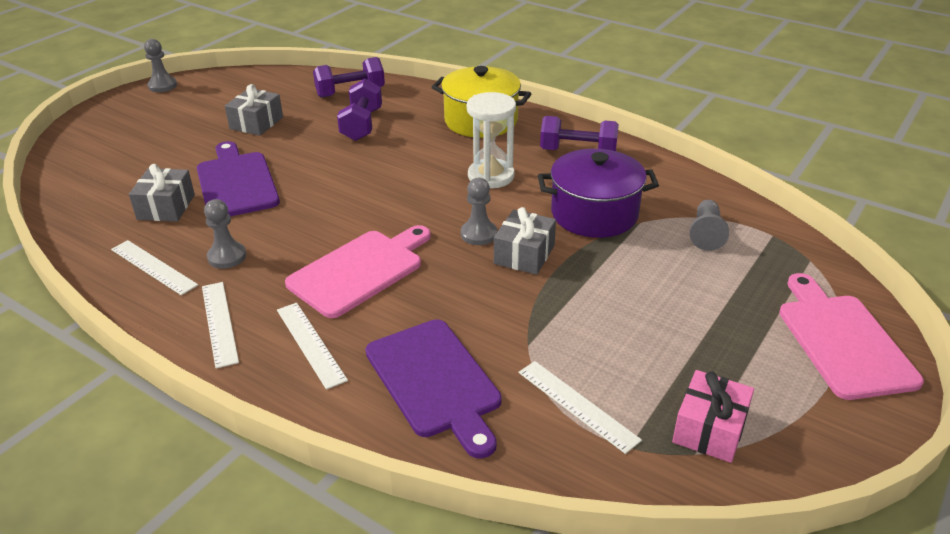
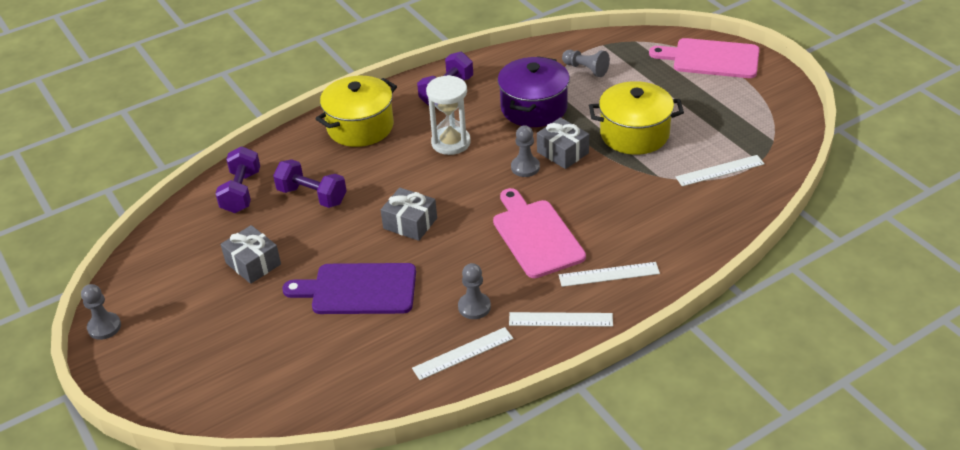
camera: 65 degrees left, 5 degrees up
grey gift [129,164,195,221] -> grey gift moved to [381,187,437,241]
purple cutting board [365,319,502,459] -> none
pink gift [672,370,754,463] -> none
none -> yellow pot [589,81,684,155]

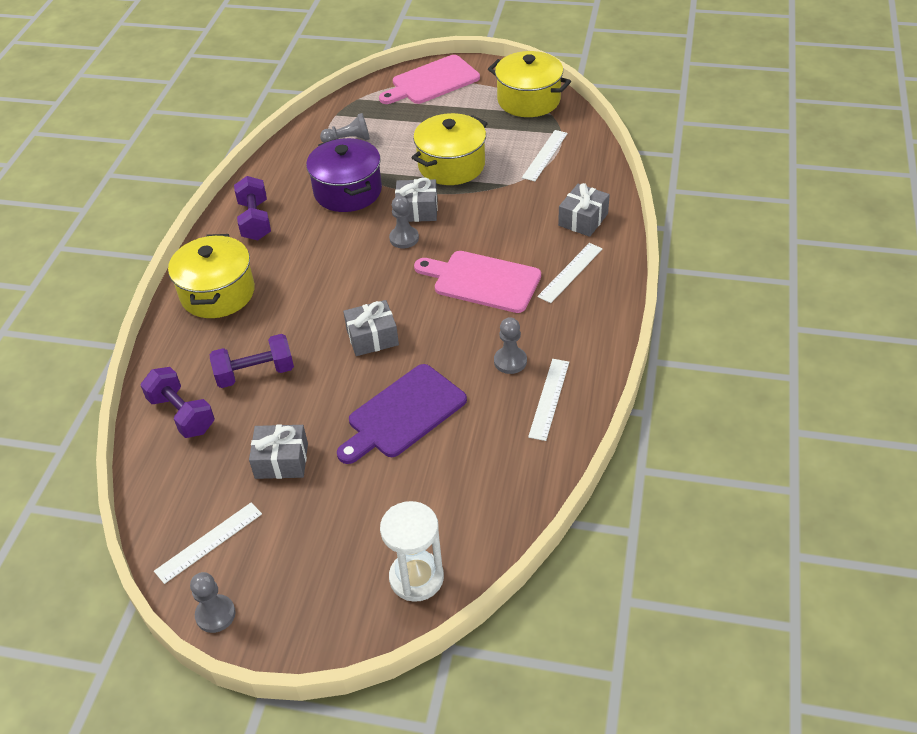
camera: 45 degrees left, 5 degrees up
white hourglass [426,75,471,155] -> white hourglass moved to [380,501,444,602]
white ruler [509,312,613,327] -> white ruler moved to [154,503,262,584]
none -> yellow pot [488,51,571,117]
none -> grey gift [558,183,610,237]

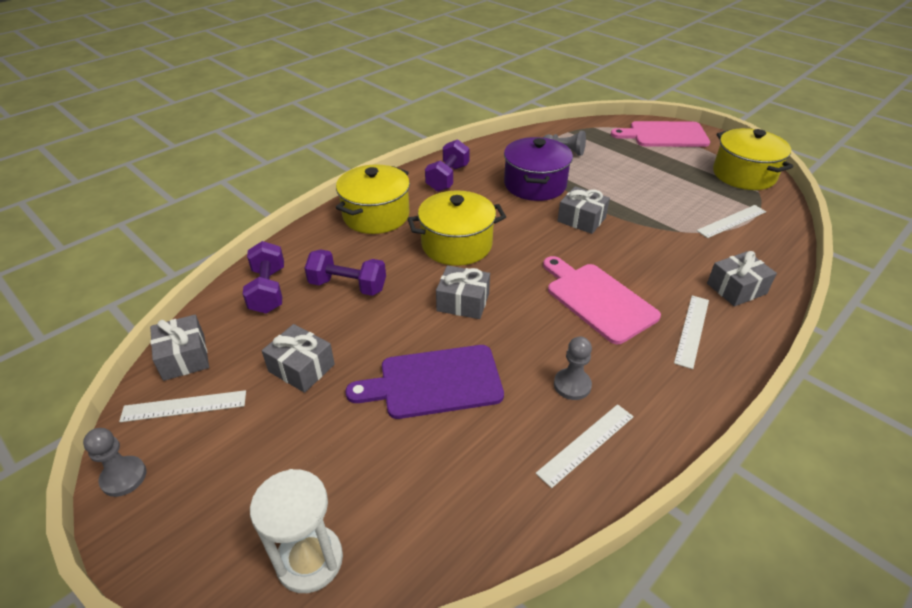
camera: 30 degrees right, 5 degrees down
grey pawn [389,196,419,248] -> none
yellow pot [411,113,488,185] -> yellow pot moved to [407,191,506,266]
white ruler [537,243,603,303] -> white ruler turned 45 degrees counterclockwise [674,295,709,369]
none -> grey gift [150,315,209,381]

